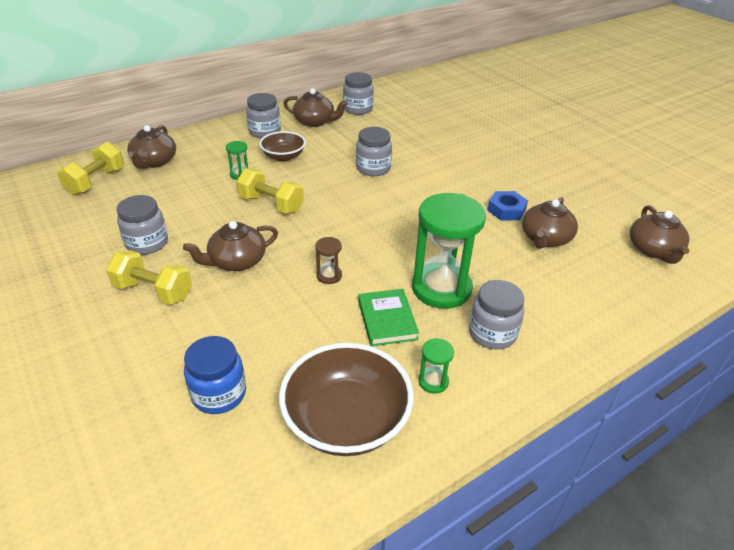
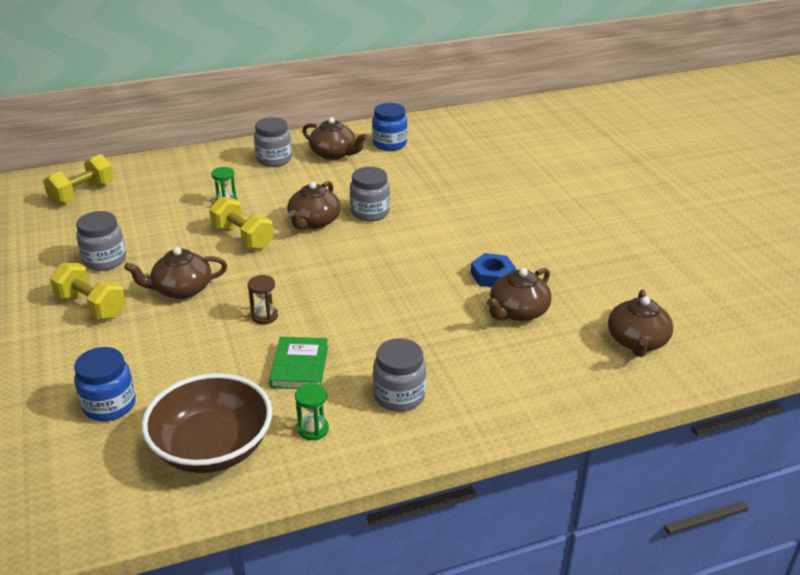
camera: 15 degrees right, 5 degrees down
brown teapot [127,125,176,169] -> brown teapot moved to [287,181,340,230]
brown bowl [259,131,306,161] -> none
grey jar [343,72,374,115] -> blue jar [372,103,408,151]
green hourglass [412,193,486,309] -> none

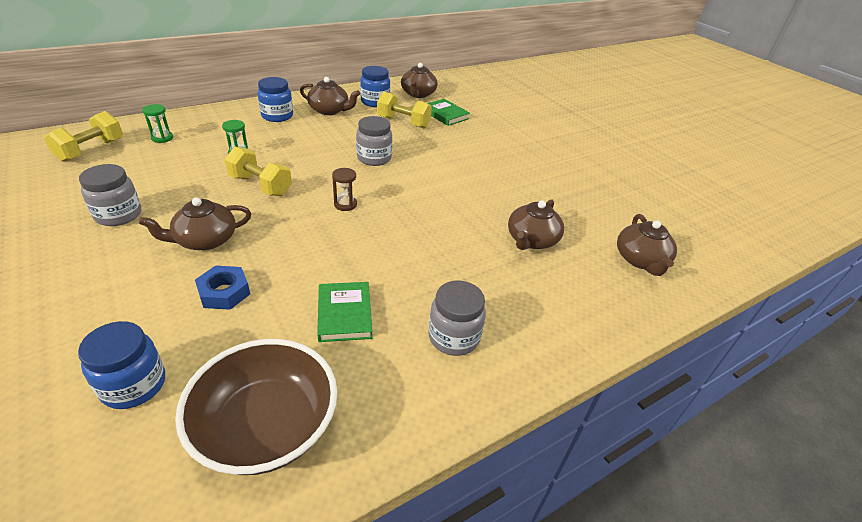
camera: 15 degrees left, 5 degrees up
yellow dumbbell [50,263,126,319] -> yellow dumbbell moved to [377,92,432,128]
brown hourglass [248,275,278,324] -> brown hourglass moved to [332,168,357,211]
grey jar [254,117,292,167] -> blue jar [257,77,293,122]
brown teapot [287,181,340,230] -> brown teapot moved to [401,63,438,98]
green hourglass [295,383,329,440] -> green hourglass moved to [142,104,173,143]
blue nut [471,253,516,287] -> blue nut moved to [195,266,250,310]
none -> green book [427,99,470,126]

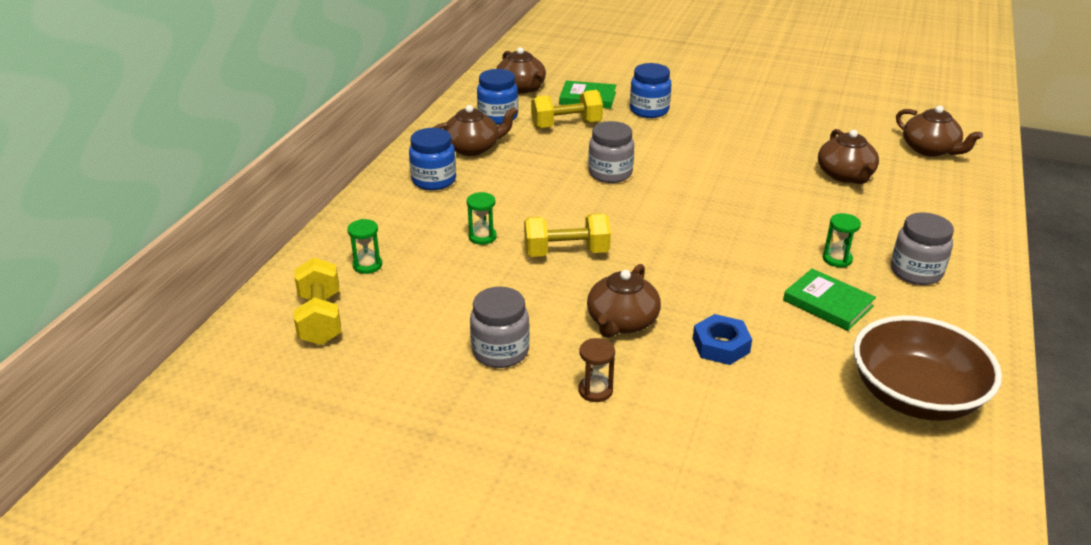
camera: 35 degrees left, 5 degrees down
blue jar [78,321,165,409] -> blue jar moved to [630,63,672,118]
brown hourglass [332,168,357,211] -> brown hourglass moved to [579,338,615,402]
none -> green hourglass [823,213,861,267]

